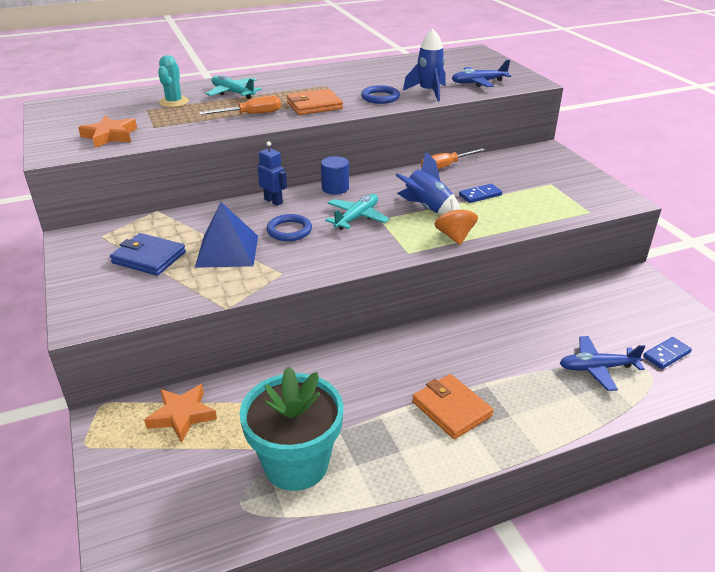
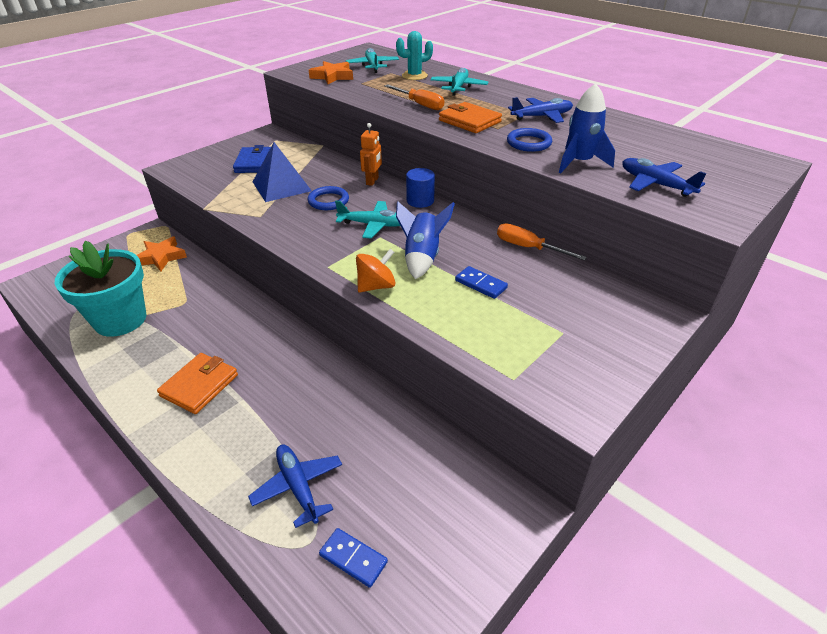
camera: 65 degrees right, 5 degrees up
blue robot [258,141,287,206] -> orange robot [360,123,382,186]
none -> turquoise plane [346,48,399,73]
none -> blue plane [508,97,573,123]

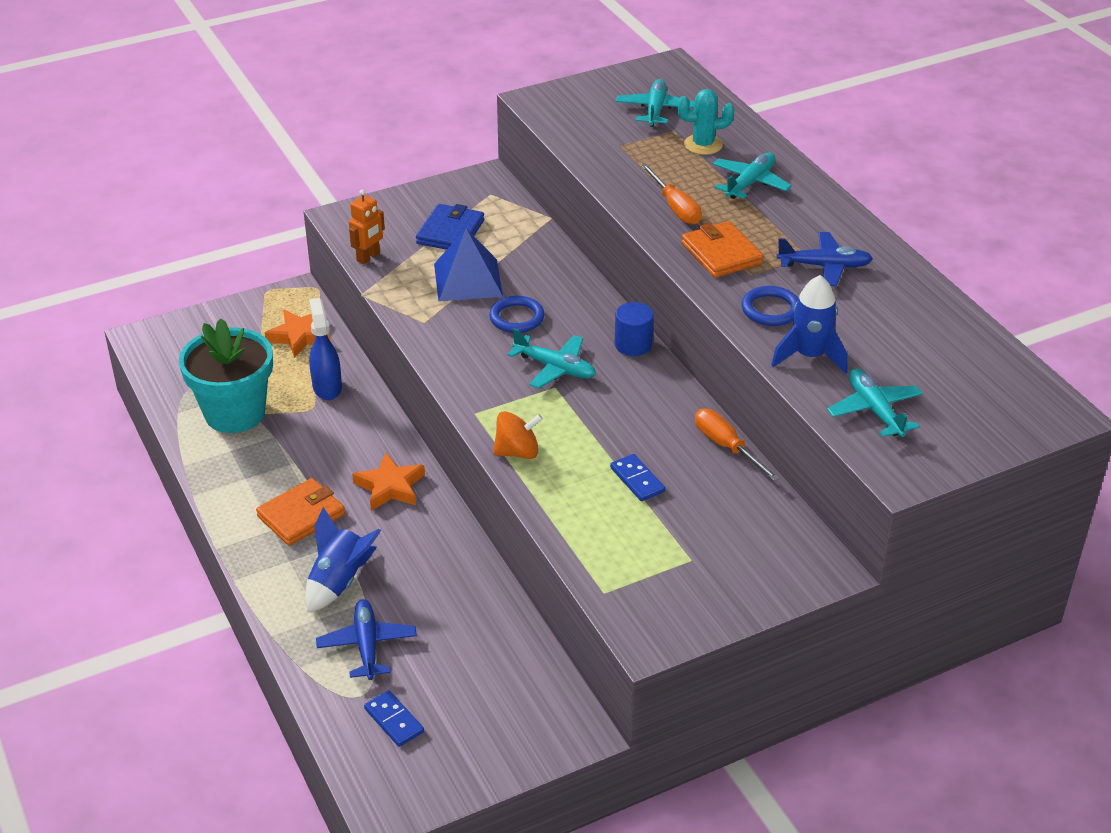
camera: 20 degrees right, 0 degrees up
orange star [309,61,353,84] -> orange star moved to [352,453,425,511]
orange robot [360,123,382,186] -> orange robot moved to [349,189,385,264]
blue rocket [396,201,455,279] -> blue rocket moved to [305,507,381,613]
blue plane [622,158,706,197] -> turquoise plane [827,368,923,437]
none -> blue spray bottle [309,298,342,400]

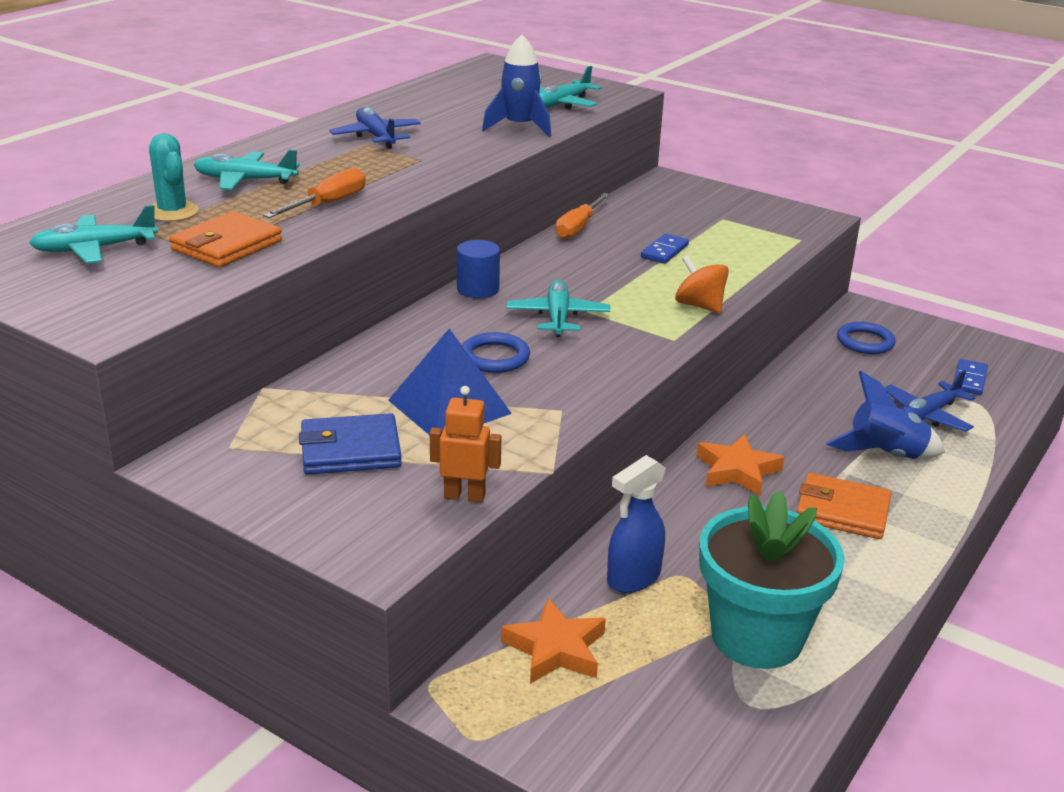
camera: 120 degrees left, 10 degrees down
orange wallet [682,221,763,278] -> orange wallet moved to [169,211,282,268]
blue ring [742,286,798,326] -> blue ring moved to [837,322,896,354]

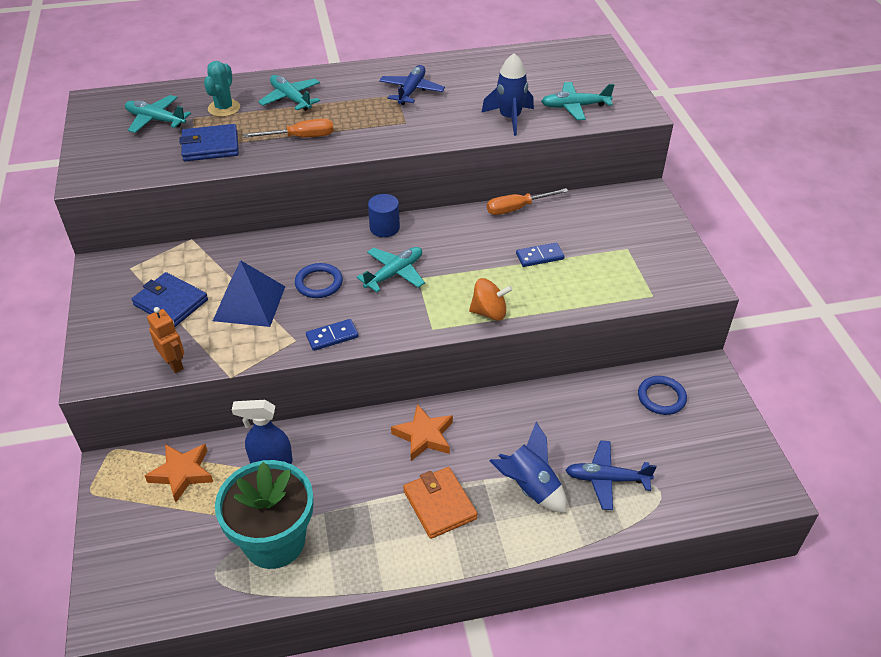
camera: 45 degrees right, 15 degrees up
orange wallet [169,211,282,268] -> blue wallet [179,124,239,161]
orange spinning top [675,255,729,313] -> orange spinning top turned 90 degrees clockwise [469,278,513,321]
blue domino [953,359,988,395] -> blue domino moved to [306,319,359,351]

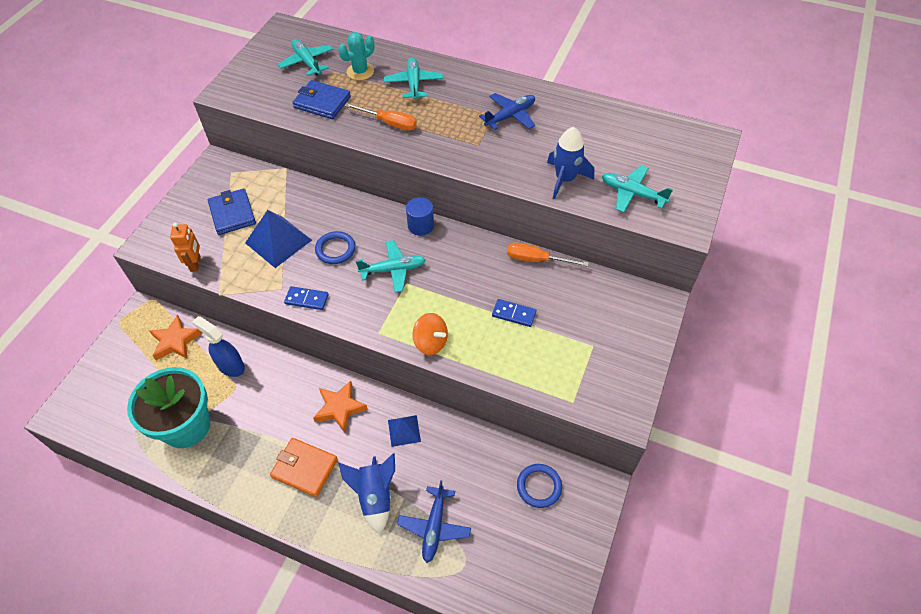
camera: 35 degrees right, 10 degrees up
orange wallet [403,467,478,539] -> orange wallet turned 75 degrees counterclockwise [270,438,338,497]
blue plane [566,440,657,510] -> blue plane turned 120 degrees counterclockwise [397,480,471,563]
none -> blue pyramid [388,415,421,447]

